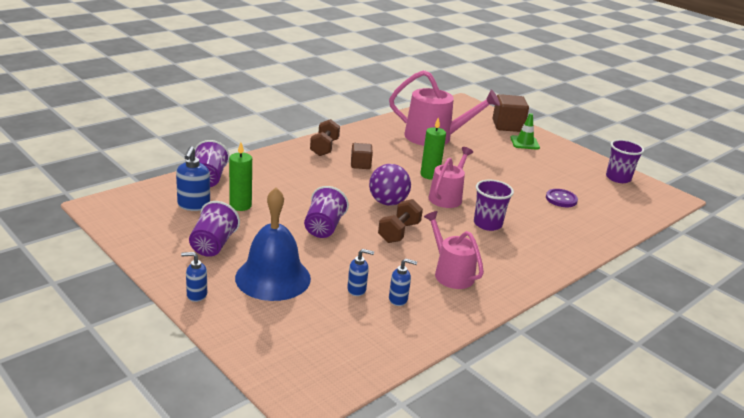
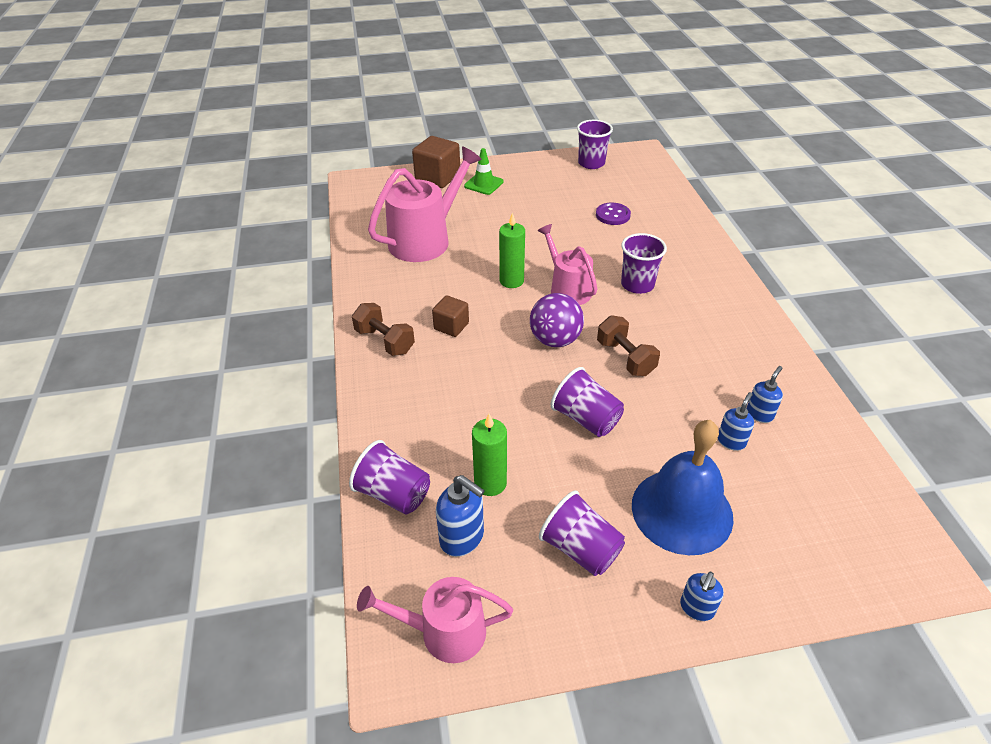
camera: 55 degrees left, 15 degrees up
pink watering can [424,211,484,289] -> pink watering can moved to [357,577,513,663]

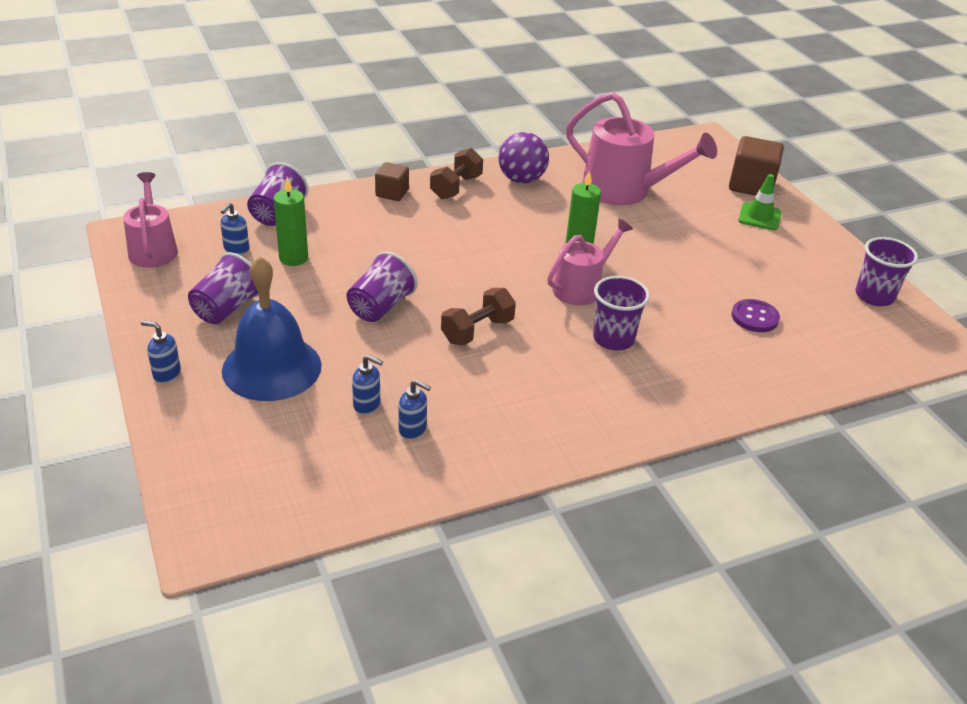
camera: 75 degrees right, 5 degrees down
brown cube [432,295,469,337] -> brown cube moved to [375,162,409,201]
blue soap dispenser [436,475,485,557] -> blue soap dispenser [220,202,249,255], size x0.64
purple ball [530,293,584,347] -> purple ball moved to [498,132,549,184]

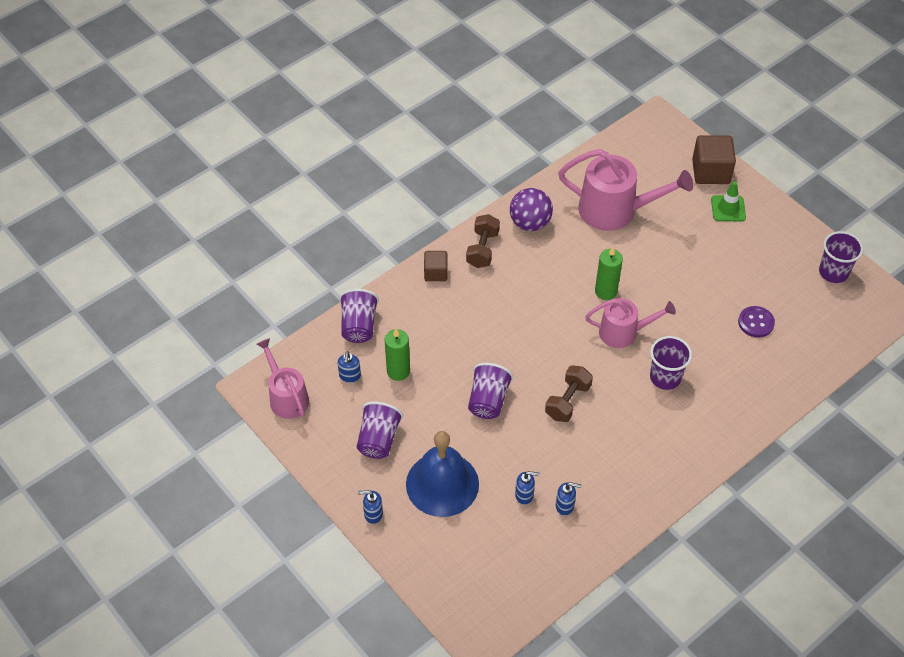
camera: 15 degrees left, 15 degrees up
pink watering can [547,218,633,305] -> pink watering can turned 60 degrees clockwise [585,298,676,348]

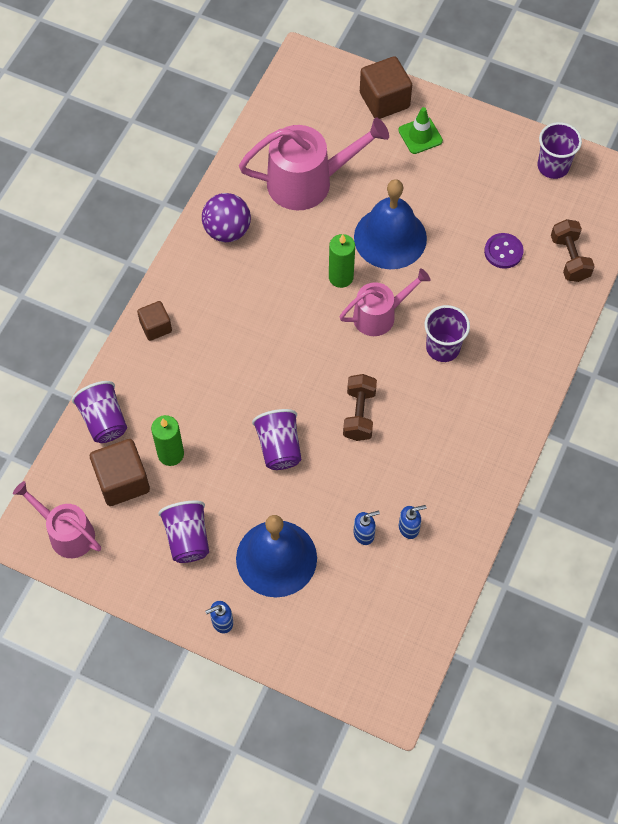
camera: 25 degrees left, 10 degrees up
blue soap dispenser [338,351,361,383] -> brown cube [90,439,150,506]
brown dumbbell [466,214,500,268] -> brown dumbbell moved to [551,219,595,282]
none -> blue bell [354,179,427,269]

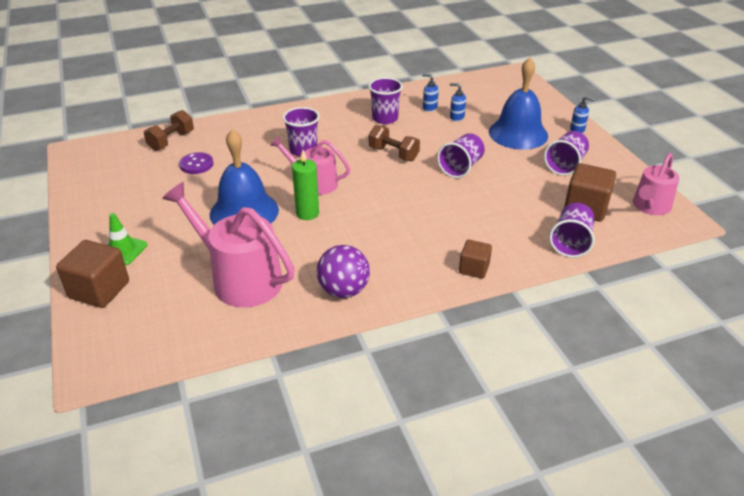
camera: 135 degrees left, 25 degrees down
pink watering can [13,481,101,558] -> pink watering can turned 45 degrees clockwise [633,153,679,215]
green candle [151,415,184,466] -> none
brown dumbbell [343,374,377,441] -> brown dumbbell turned 75 degrees clockwise [369,125,420,161]
purple cup [537,122,582,179] -> purple cup moved to [368,78,403,124]

